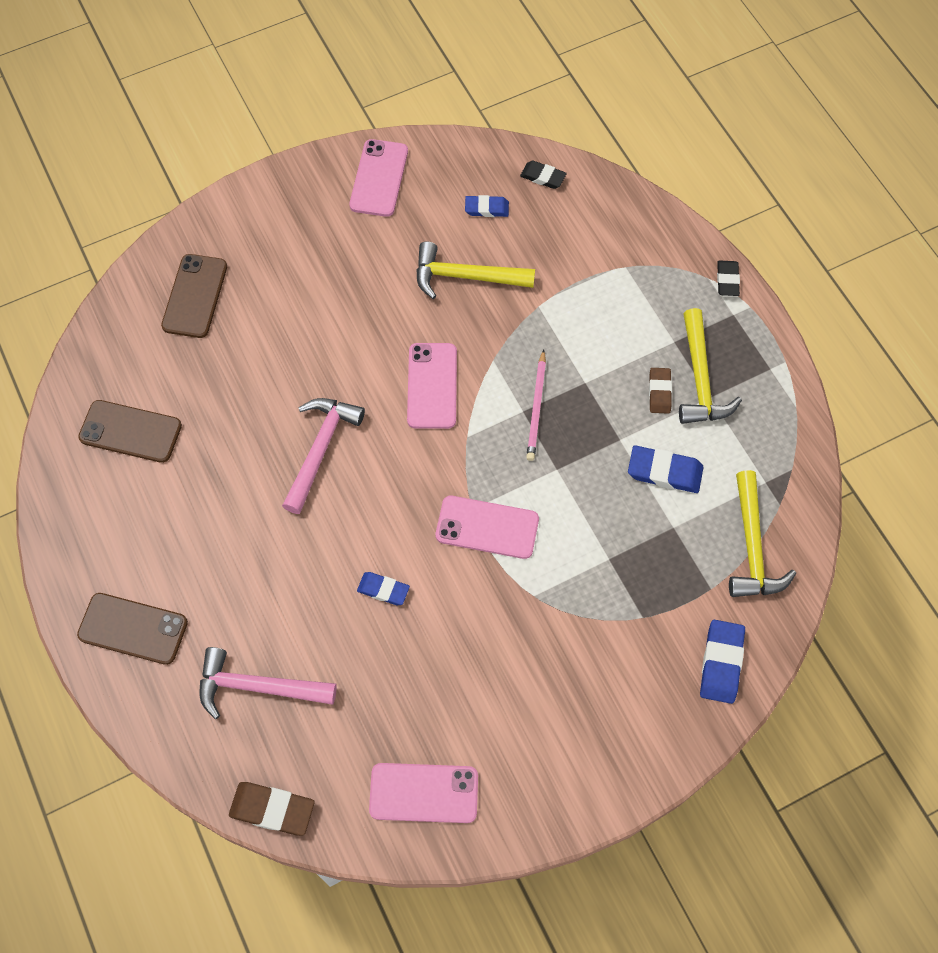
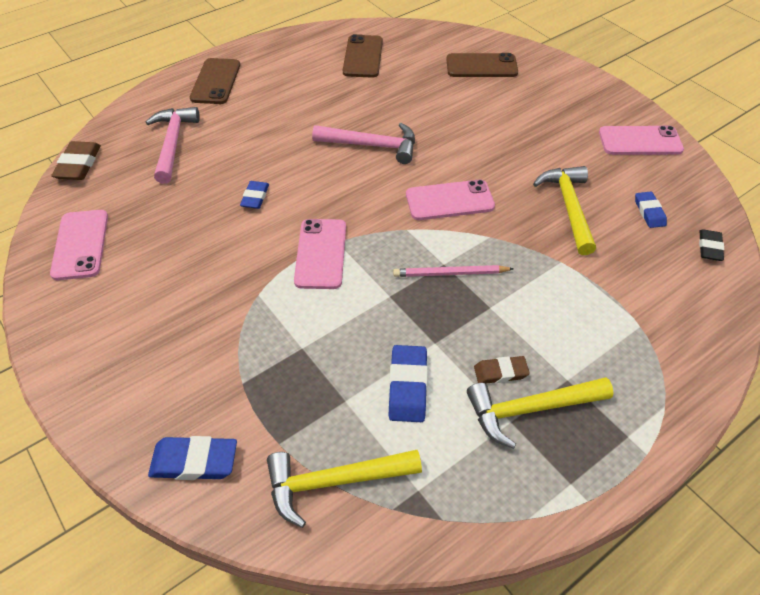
camera: 80 degrees right, 15 degrees down
black eraser [717,260,740,296] -> none

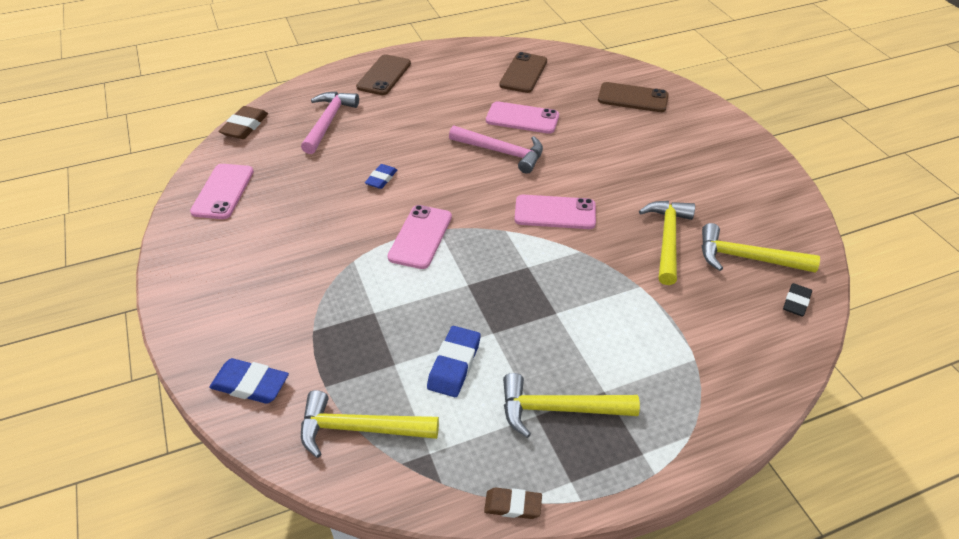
camera: 15 degrees right, 5 degrees down
pink pencil [393,265,514,277] -> none
brown eraser [474,356,530,384] -> brown eraser moved to [484,488,542,519]
pink phone [599,126,684,155] -> pink phone moved to [486,101,559,134]
blue eraser [635,192,667,228] -> yellow hammer [702,223,820,273]

